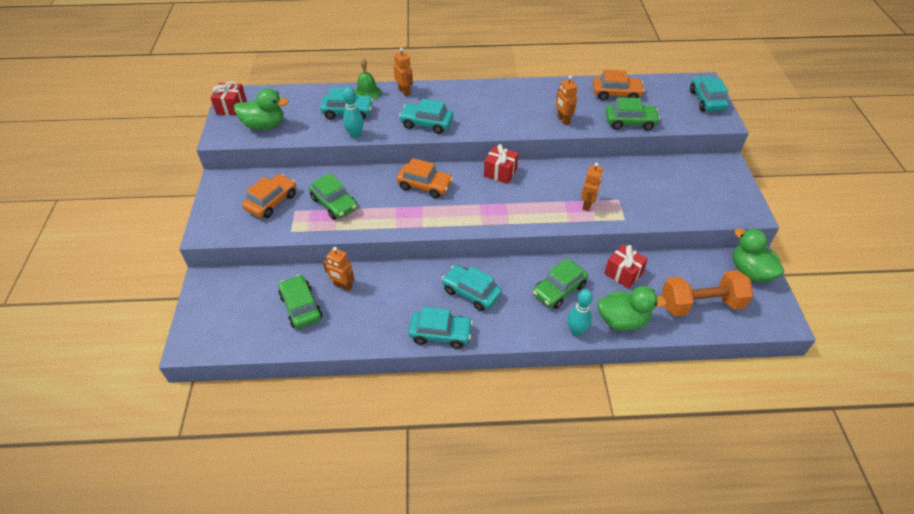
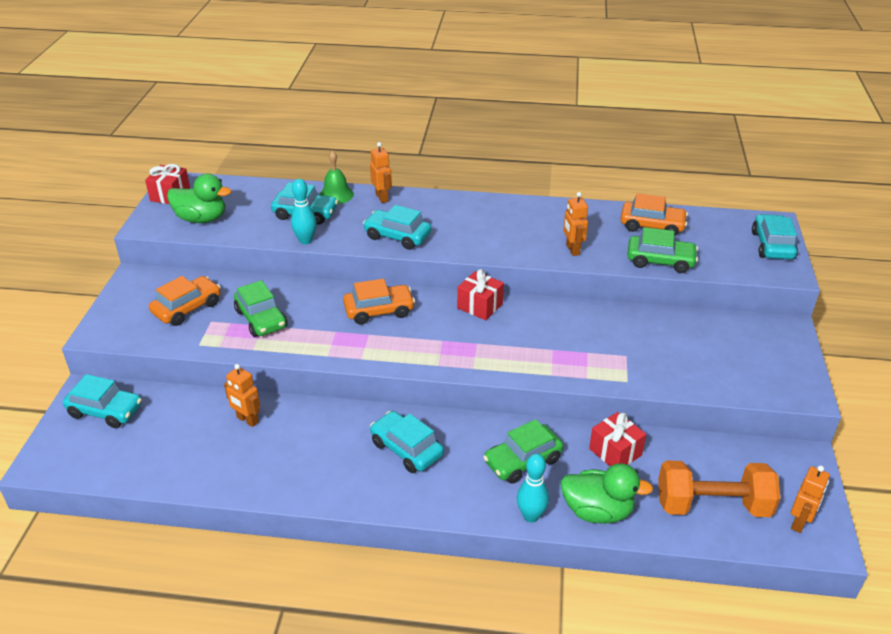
camera: 10 degrees right, 10 degrees down
green car [278,275,322,329] -> none
orange car [396,158,453,198] -> orange car turned 45 degrees counterclockwise [343,279,415,325]
turquoise car [409,307,473,349] -> turquoise car moved to [63,374,142,428]
orange robot [581,163,603,211] -> orange robot moved to [791,465,830,533]
green duck [733,228,784,282] -> none

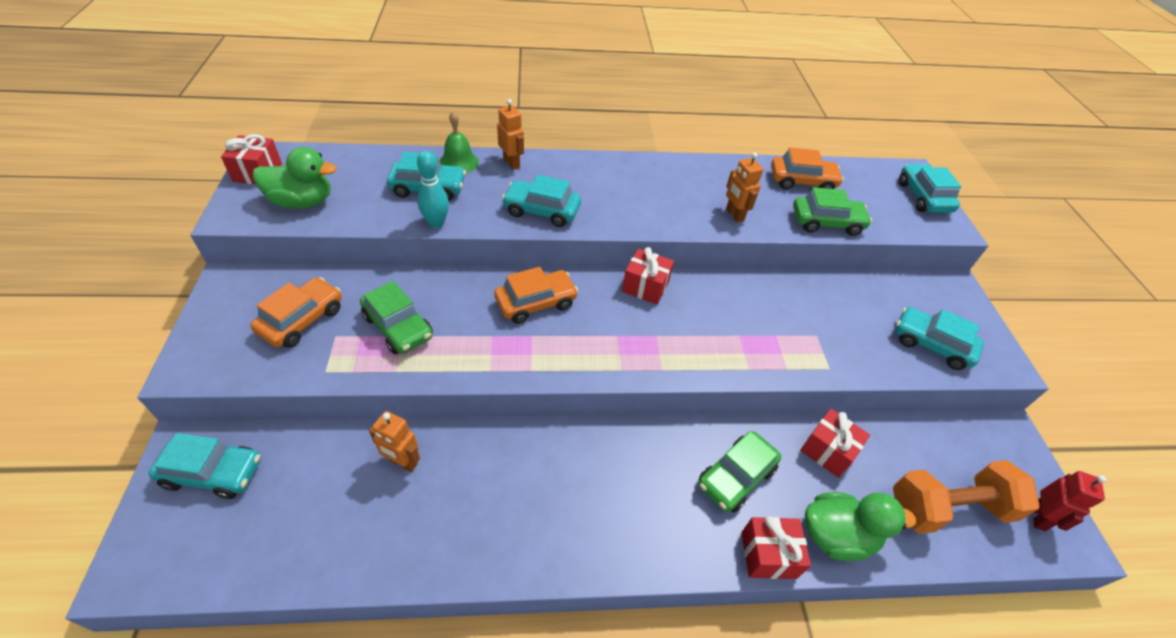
camera: 15 degrees left, 10 degrees up
turquoise car [370,411,444,473] -> turquoise car moved to [896,307,984,370]
turquoise bowling pin [517,453,549,522] -> red gift [741,516,811,579]
orange robot [791,465,830,533] -> red robot [1033,471,1106,531]

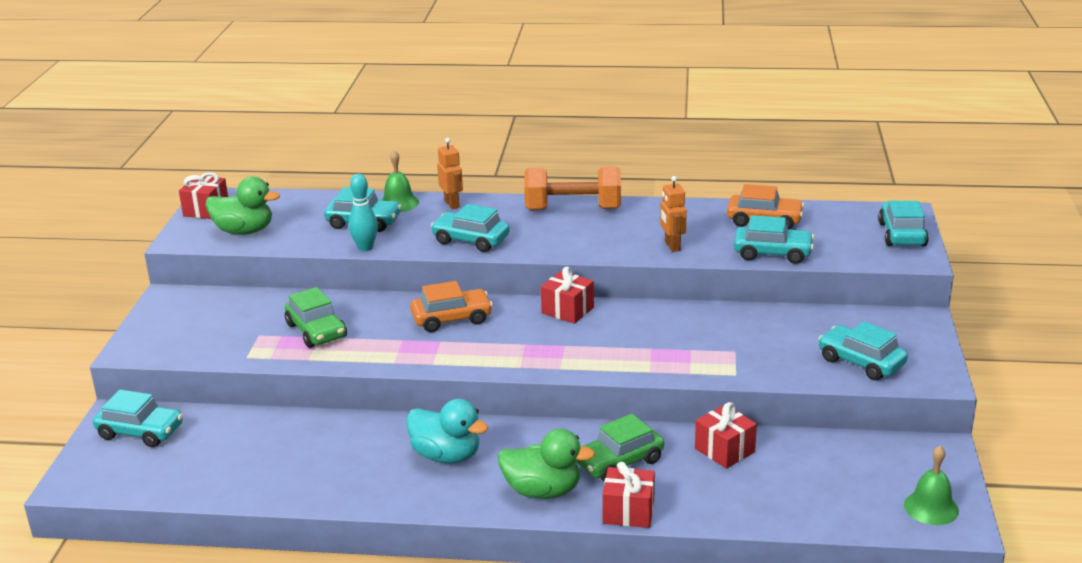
camera: 15 degrees right, 20 degrees down
orange car [250,277,342,348] -> none
orange robot [369,411,420,472] -> none
green car [793,187,872,236] -> turquoise car [734,215,814,264]
green duck [805,492,916,561] -> green duck moved to [498,429,595,499]
orange dumbbell [893,460,1040,534] -> orange dumbbell moved to [524,166,621,210]
red robot [1033,471,1106,531] -> green bell [904,446,959,525]
none -> turquoise duck [406,399,488,464]

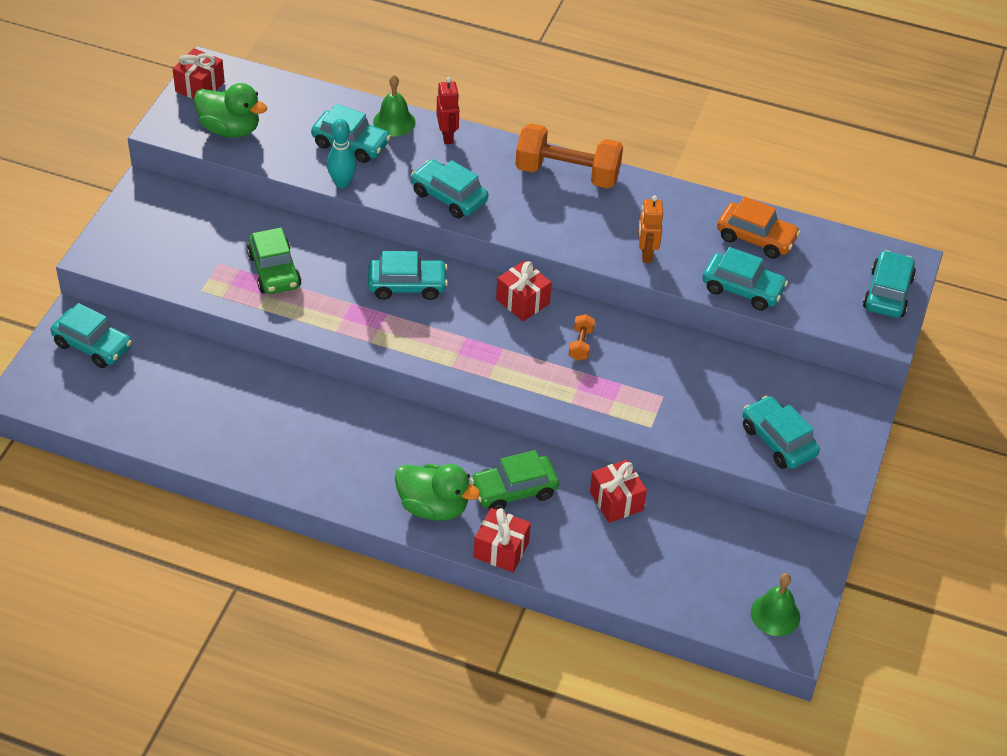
camera: 10 degrees right, 20 degrees up
turquoise duck [406,399,488,464] -> none
orange car [410,281,493,332] -> turquoise car [368,251,448,300]
orange robot [437,138,463,209] -> red robot [437,77,459,144]
none -> orange dumbbell [569,314,595,361]

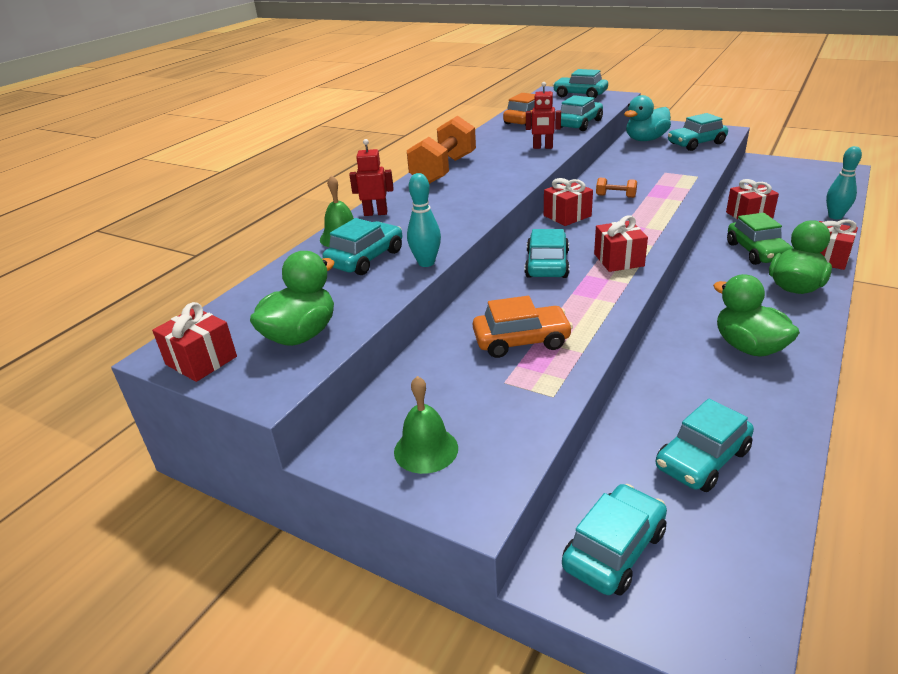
camera: 75 degrees left, 15 degrees down
green car [247,228,301,294] -> orange car [473,296,573,358]
turquoise car [411,159,488,218] -> turquoise car moved to [656,399,754,492]
orange robot [638,196,663,263] -> red robot [526,82,561,149]
green bell [751,573,800,636] -> green bell moved to [394,376,458,474]
none -> red gift [594,216,648,272]
none -> turquoise duck [624,95,671,141]
none -> green duck [713,274,800,357]
none -> turquoise bowling pin [826,146,862,219]

